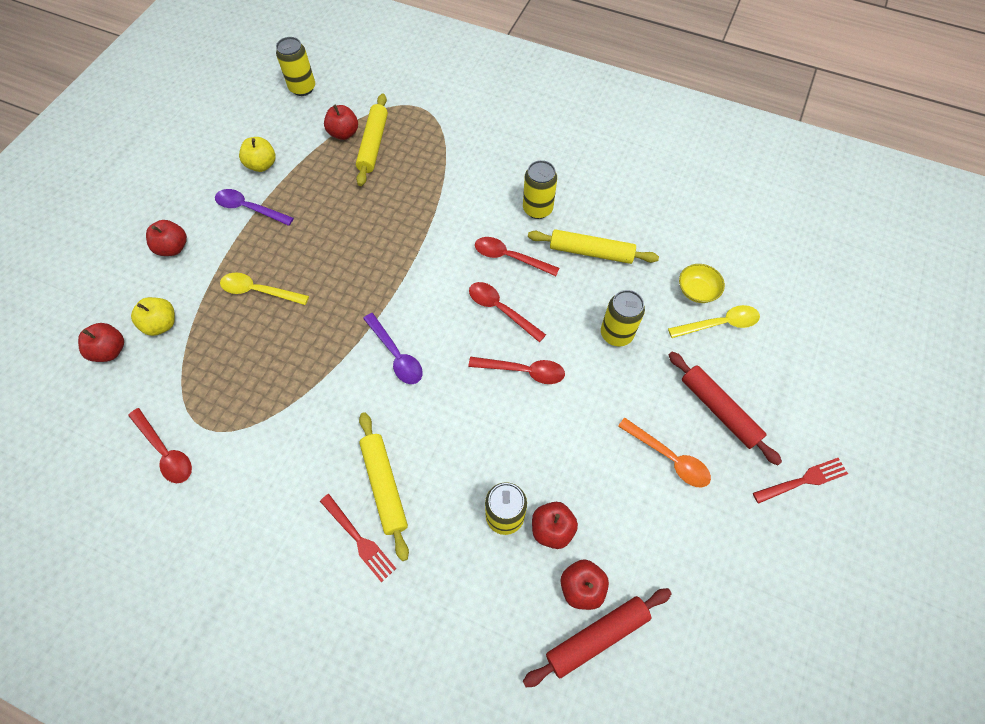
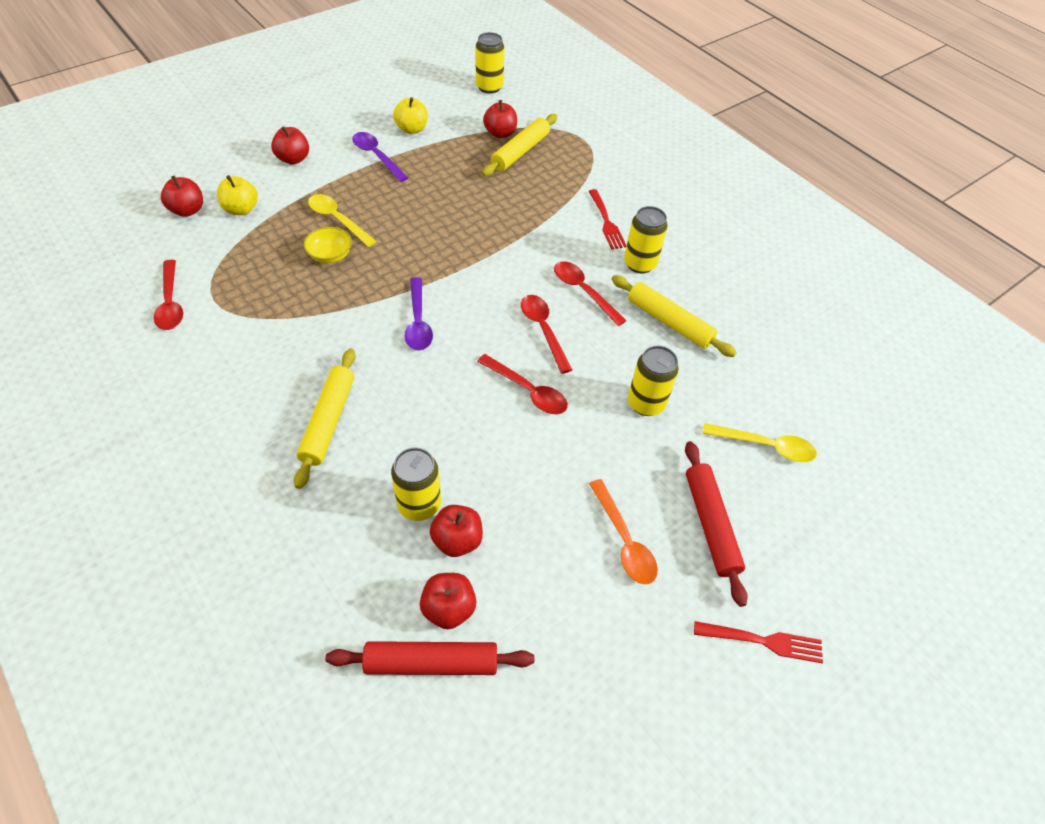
camera: 25 degrees right, 10 degrees down
red fork [320,494,396,582] -> red fork moved to [588,189,626,250]
yellow bowl [679,264,725,303] -> yellow bowl moved to [303,227,352,263]

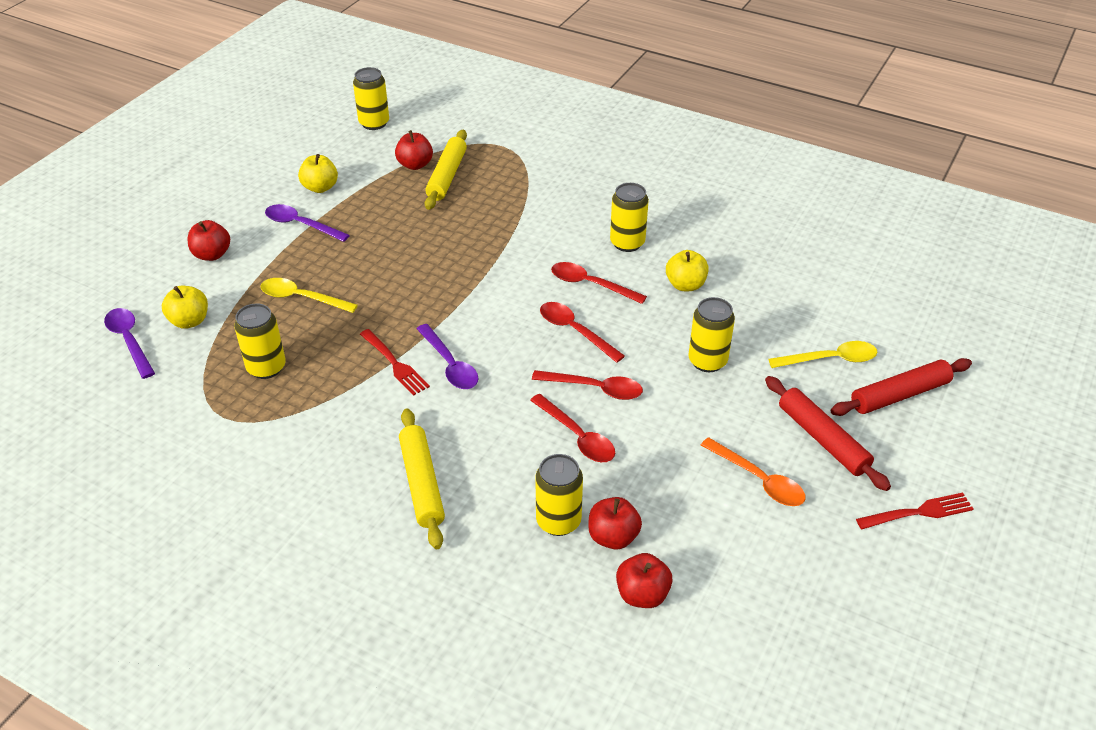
camera: 20 degrees left, 10 degrees down
red spoon [154,260,183,330] -> red spoon moved to [530,394,615,462]
red apple [161,175,203,217] -> purple spoon [104,308,155,379]
yellow bowl [303,227,352,263] -> none
red rolling pin [325,641,534,675] -> red rolling pin moved to [831,358,972,416]
red fork [588,189,626,250] -> red fork moved to [360,329,430,396]
yellow rolling pin [612,275,737,357] -> yellow apple [666,250,709,291]
none -> yellow can [234,304,286,379]

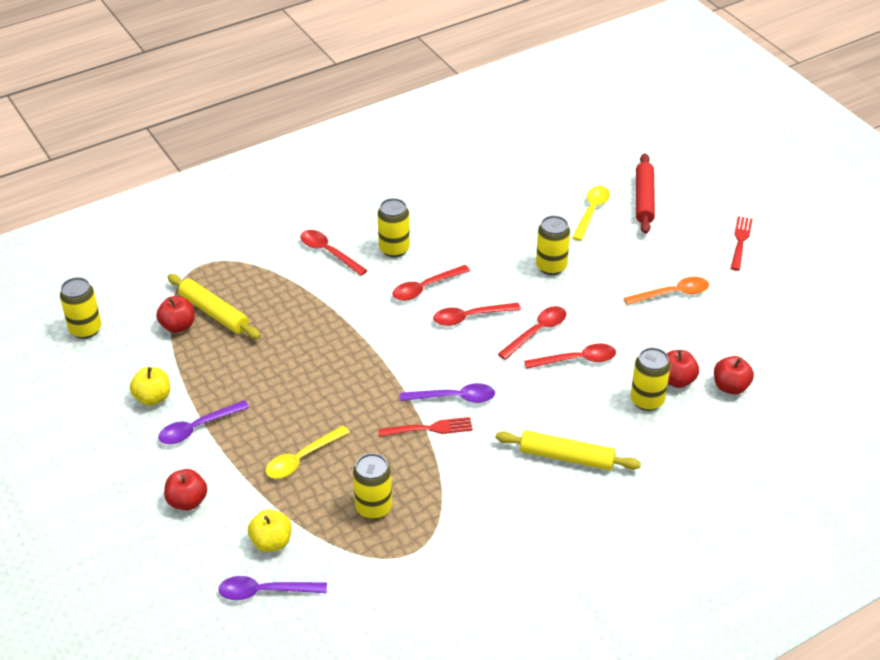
camera: 60 degrees left, 0 degrees up
yellow apple [666,250,709,291] -> none
red rolling pin [765,376,891,491] -> none
none -> red spoon [300,230,368,276]

